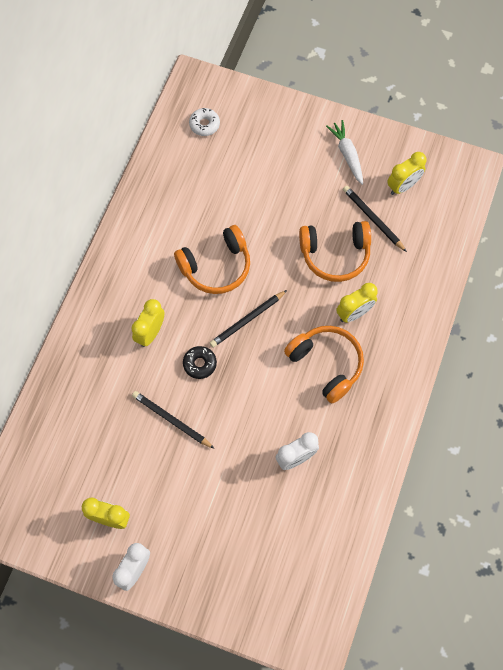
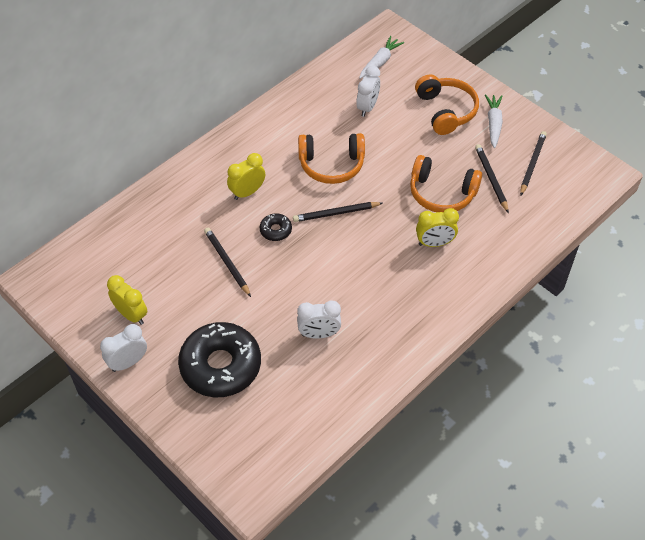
camera: 25 degrees right, 15 degrees down
white donut [189,108,220,136] -> white carrot [359,36,404,79]
orange headphones [284,326,364,403] -> orange headphones moved to [415,74,479,135]
yellow clock [387,152,427,195] -> black pencil [520,131,547,195]
none -> black donut [178,322,261,397]
none -> white clock [356,66,380,117]

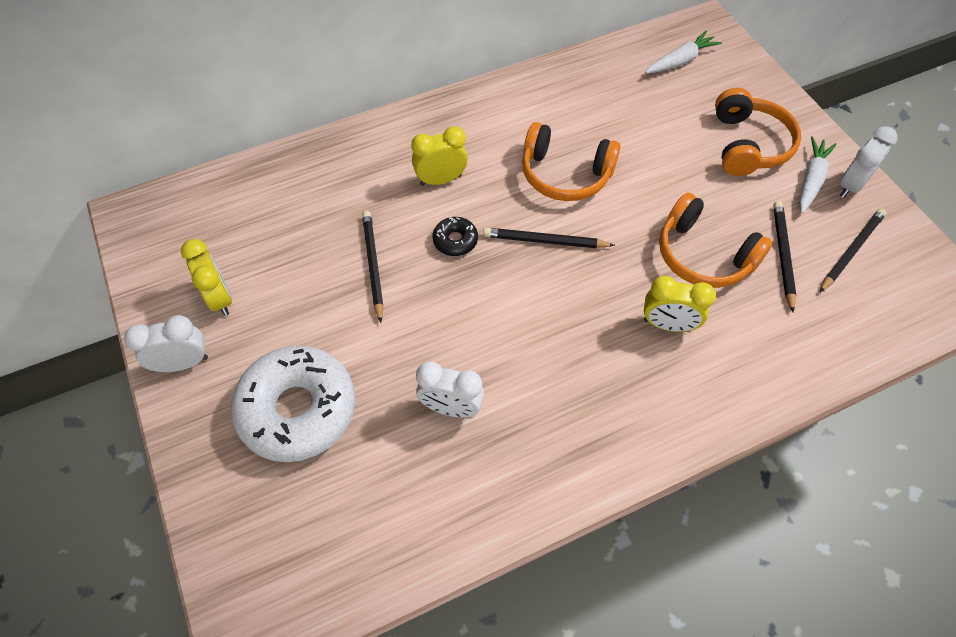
camera: 20 degrees right, 5 degrees up
black donut [178,322,261,397] -> white donut [231,345,355,462]
white clock [356,66,380,117] -> white clock moved to [840,126,897,198]

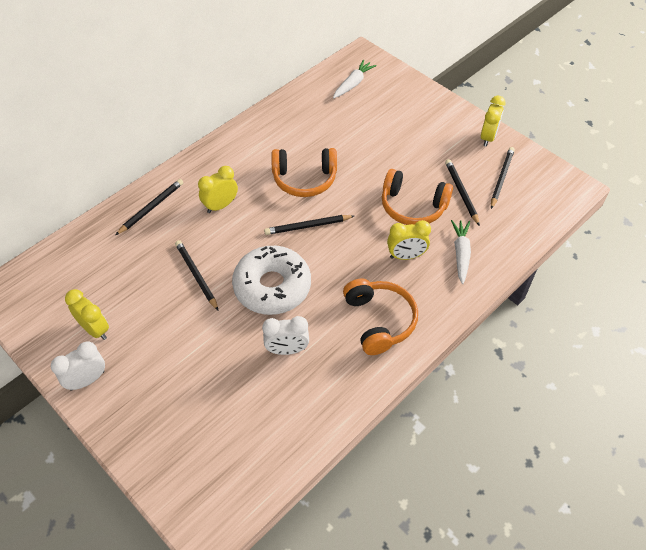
camera: 20 degrees left, 5 degrees down
white donut [231,345,355,462] -> white donut moved to [232,246,311,315]
black donut [433,217,478,256] -> none
orange headphones [715,88,801,176] -> orange headphones moved to [343,279,418,355]
white carrot [799,136,837,213] -> white carrot moved to [451,220,471,284]
white clock [840,126,897,198] -> yellow clock [481,96,506,147]
none -> black pencil [116,179,183,235]

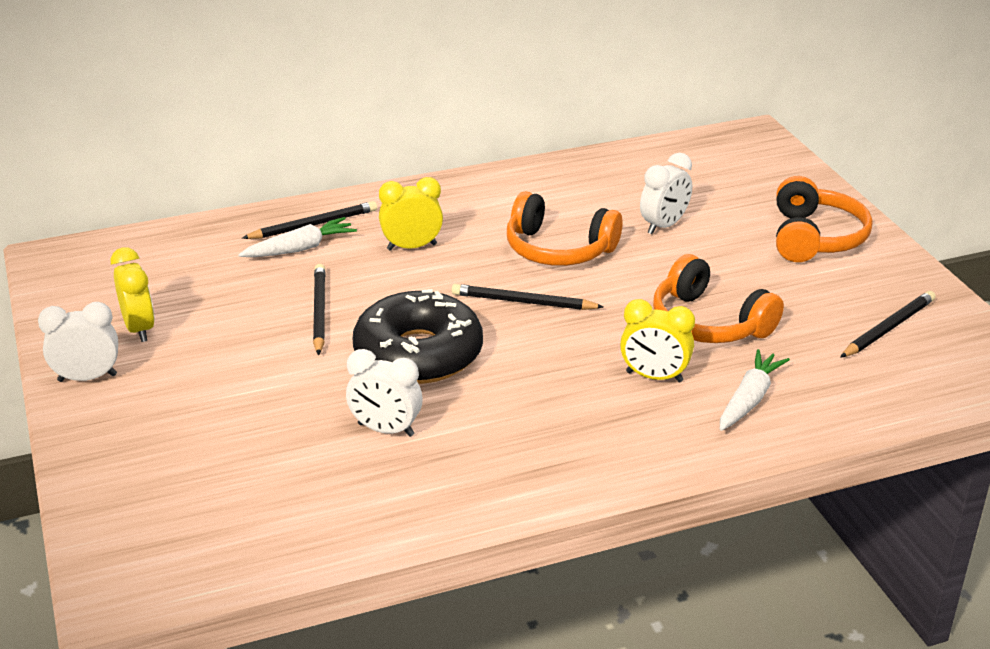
camera: 25 degrees right, 20 degrees down
white donut [232,246,311,315] -> black donut [353,289,483,384]
white carrot [333,60,377,98] -> white carrot moved to [238,217,357,257]
orange headphones [343,279,418,355] -> orange headphones moved to [776,176,872,262]
black pencil [445,159,480,226] -> none
yellow clock [481,96,506,147] -> none
none -> white clock [640,153,692,234]

